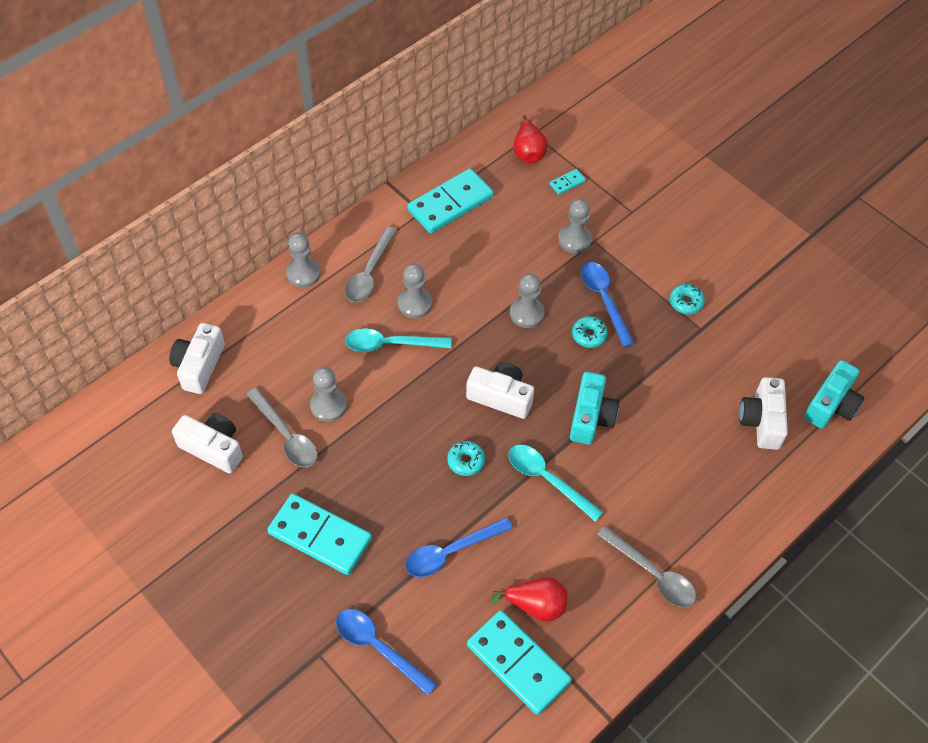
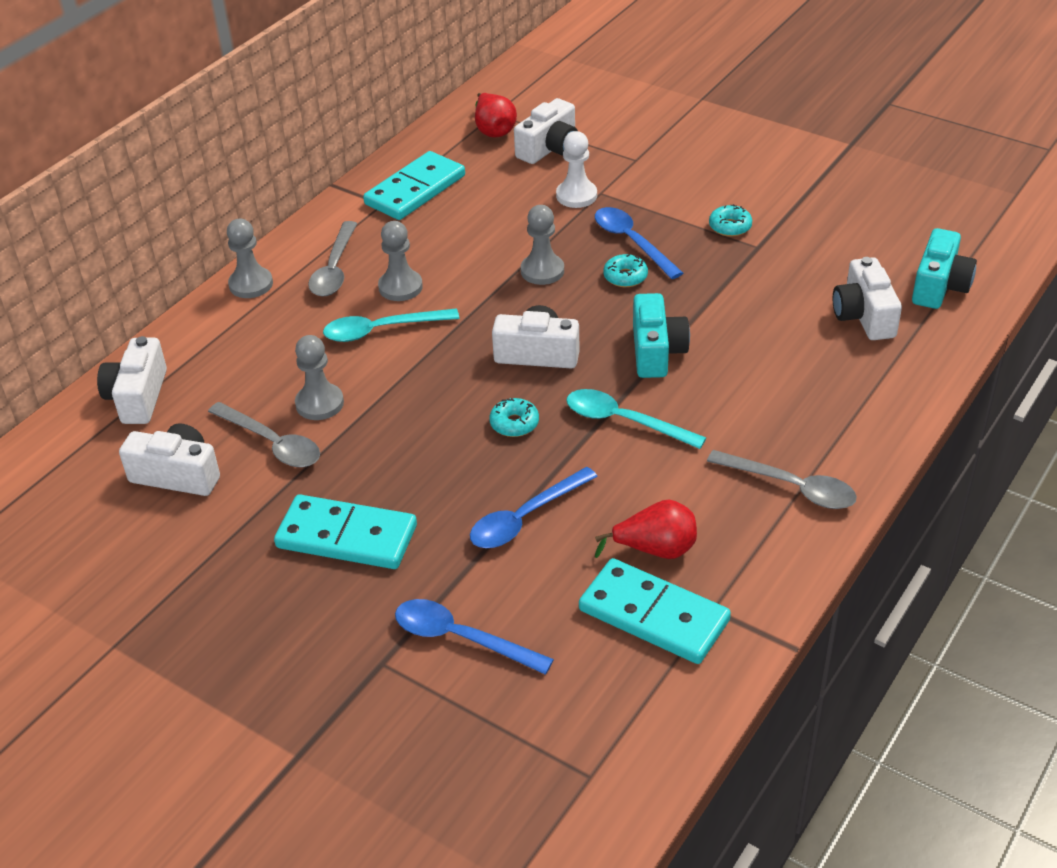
camera: 10 degrees left, 15 degrees down
turquoise domino [549,169,586,195] -> white camera [514,98,578,164]
grey pawn [558,199,592,253] -> white pawn [556,131,597,208]

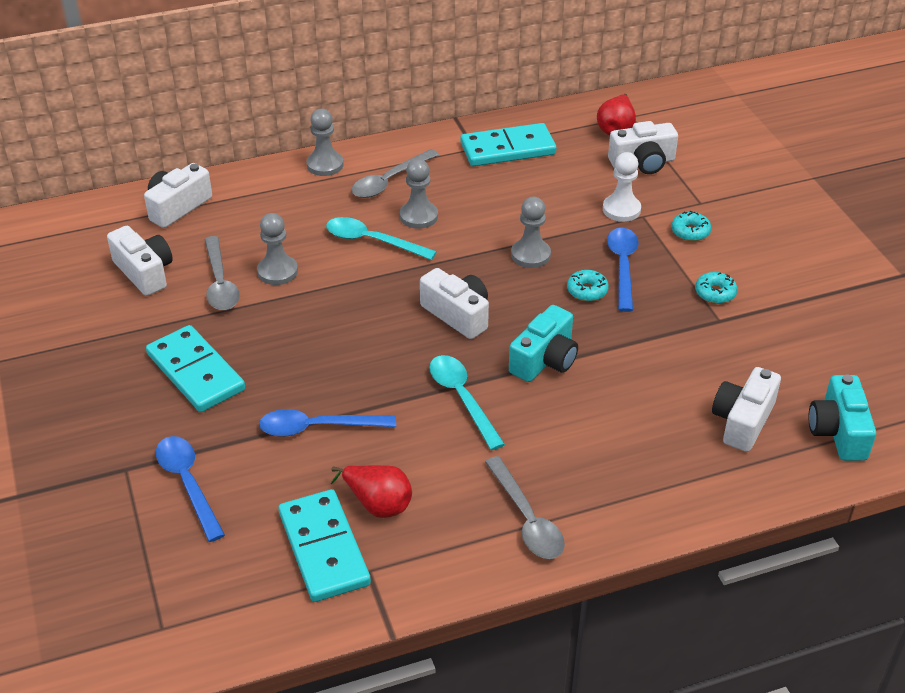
camera: 35 degrees right, 0 degrees up
turquoise donut [489,398,539,437] -> turquoise donut moved to [671,211,711,241]
turquoise camera [912,228,977,309] -> turquoise camera turned 120 degrees clockwise [808,375,876,461]

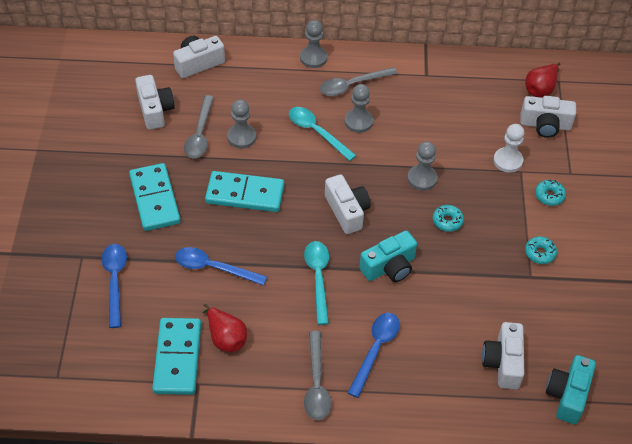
camera: 20 degrees right, 10 degrees up
turquoise domino [461,123,557,166] -> turquoise domino moved to [205,171,284,212]
blue spoon [607,228,639,312] -> blue spoon moved to [348,313,400,398]
white camera [712,367,781,452] -> white camera turned 45 degrees counterclockwise [482,322,524,389]

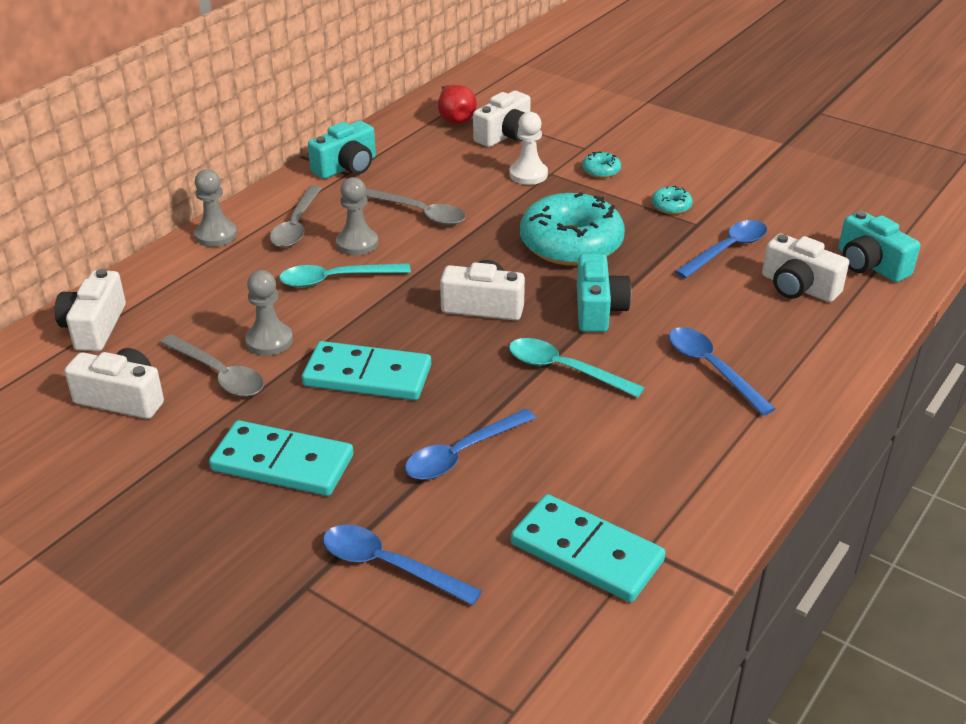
camera: 55 degrees left, 15 degrees down
red pear [202,303,247,352] -> none
turquoise domino [205,171,284,212] -> turquoise domino turned 60 degrees clockwise [302,341,431,400]
grey spoon [304,331,332,420] -> grey spoon moved to [365,188,466,225]
grey pawn [407,141,438,191] -> none
turquoise donut [433,205,464,232] -> turquoise donut [520,192,625,266], size x2.45
none -> turquoise camera [308,121,376,179]
none -> blue spoon [675,220,767,279]

